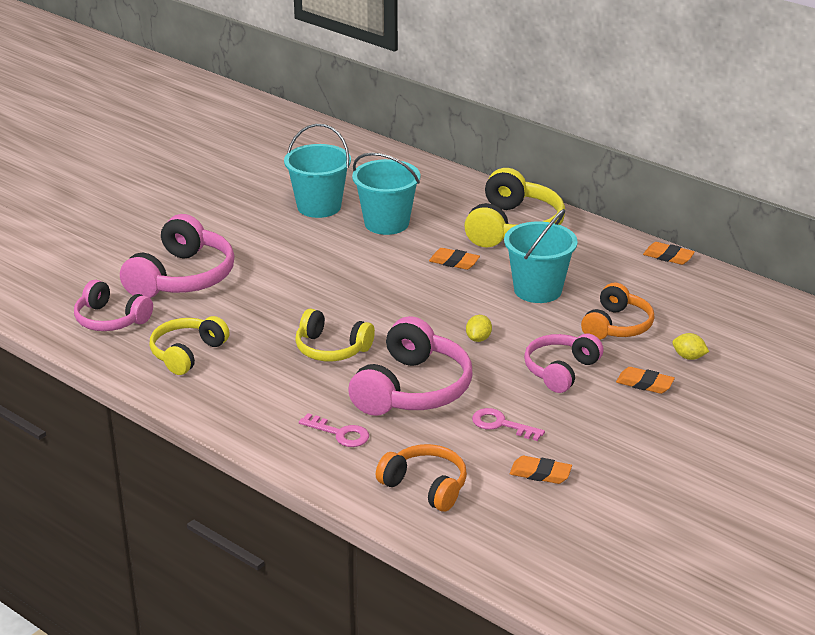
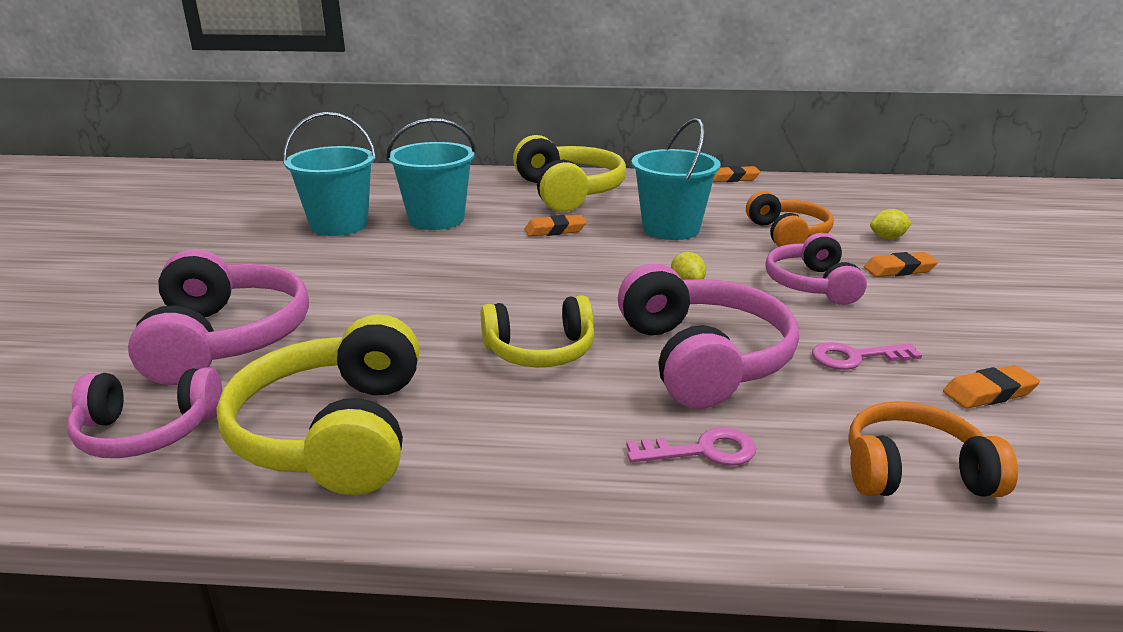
camera: 35 degrees left, 5 degrees down
yellow headphones [149,316,230,375] -> yellow headphones [216,314,419,495], size x1.56

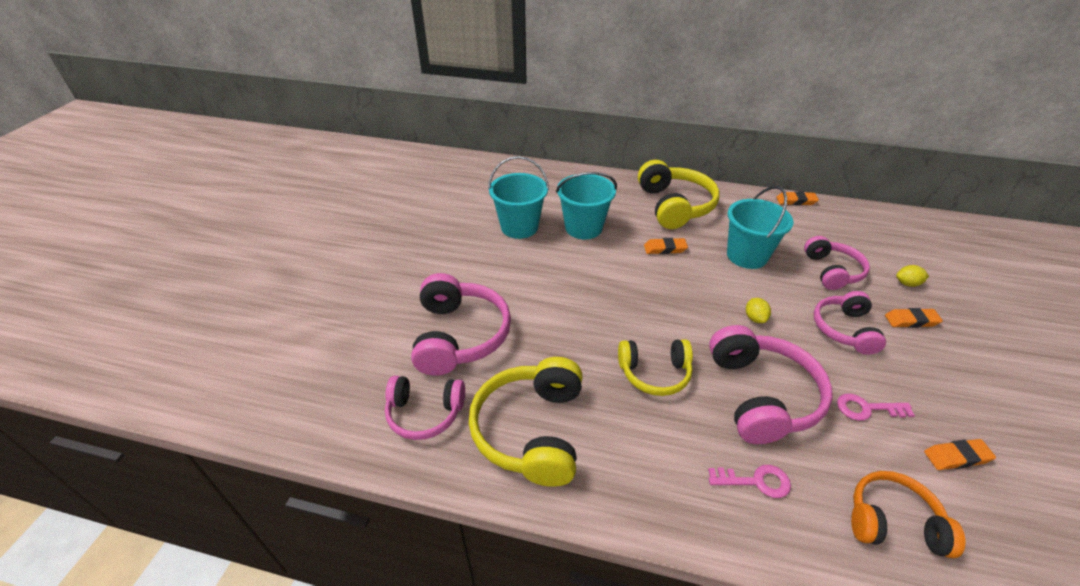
camera: 10 degrees right, 15 degrees up
orange headphones [746,191,834,247] -> pink headphones [804,236,870,290]

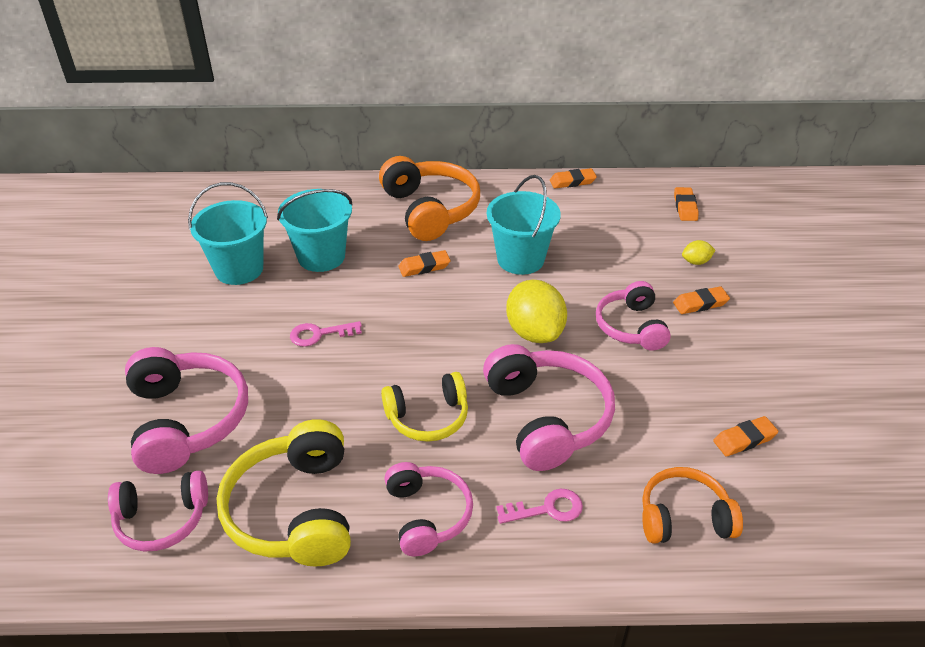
camera: 15 degrees left, 0 degrees up
yellow headphones [638,160,720,229] -> orange headphones [379,156,480,241]
yellow lemon [746,298,771,323] -> yellow lemon [506,280,567,343], size x2.17
pink headphones [804,236,870,290] -> pink headphones moved to [384,462,473,556]
pink key [837,394,915,421] -> pink key moved to [290,321,362,347]
none -> orange eraser [674,187,699,221]

